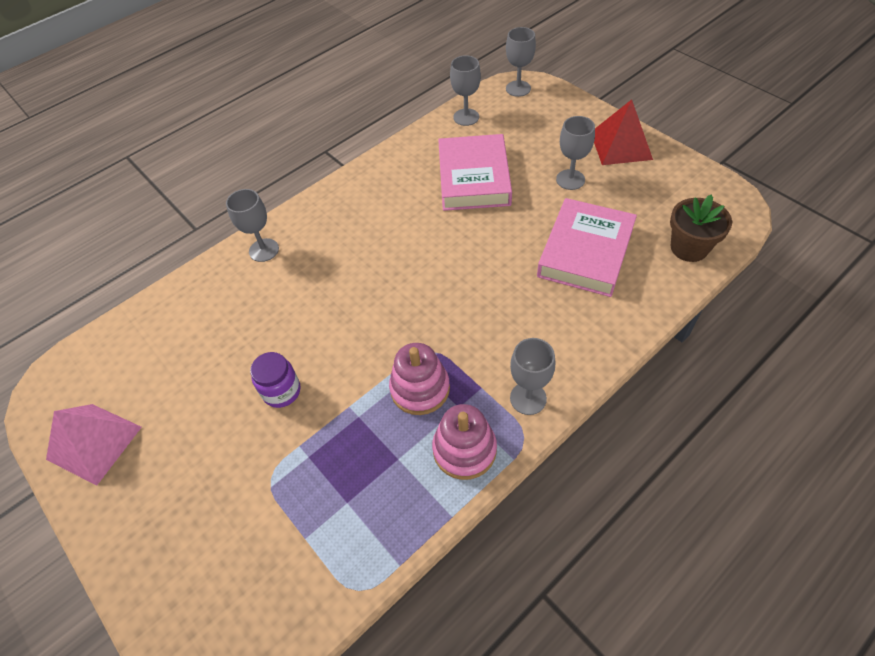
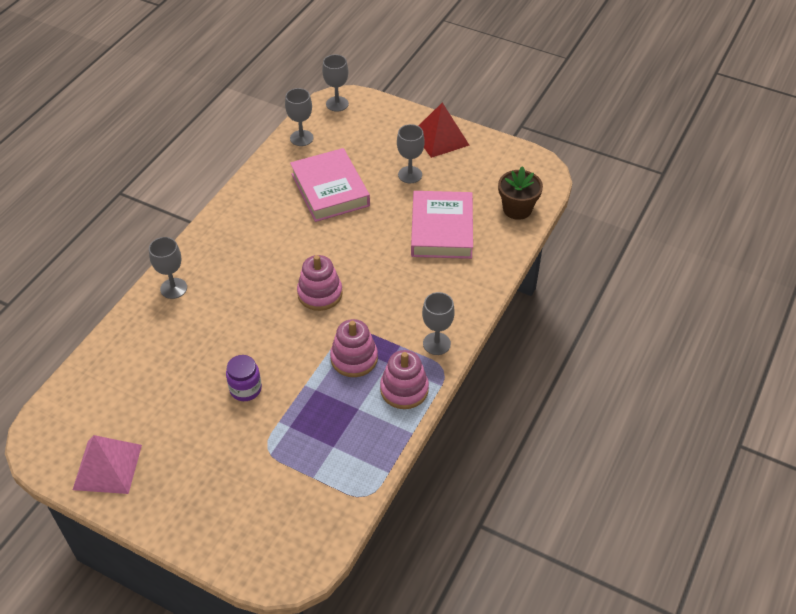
camera: 25 degrees left, 5 degrees down
none -> pink stacking toy [297,255,343,311]

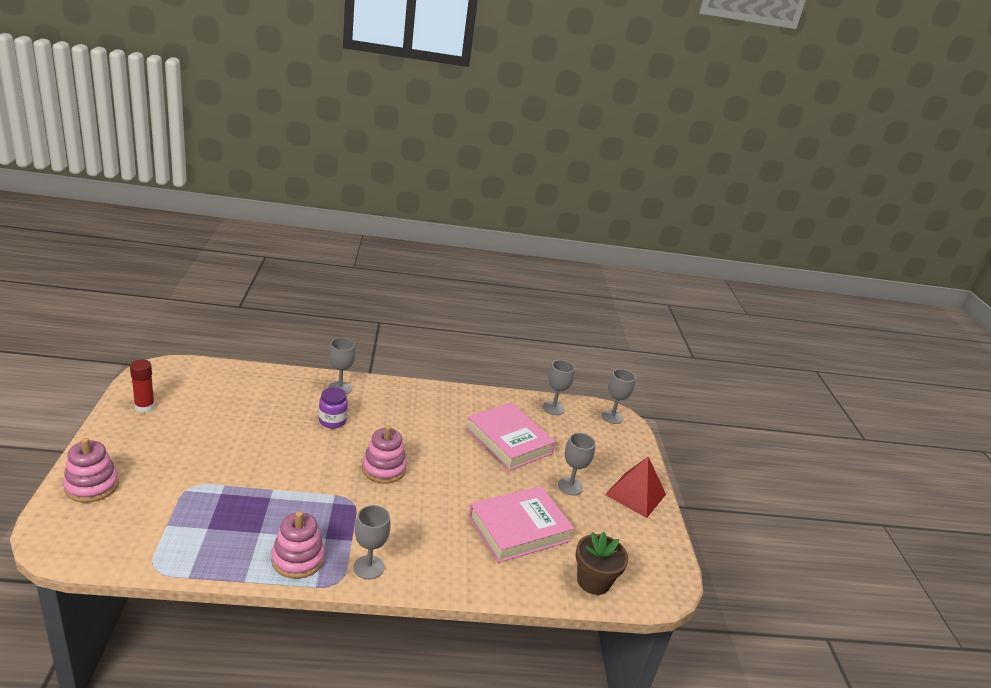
camera: 55 degrees right, 20 degrees down
pink pyramid [73,435,142,494] -> red glue stick [130,360,155,413]
purple jar [226,355,262,401] -> purple jar moved to [319,387,348,429]
pink book [290,148,370,222] -> pink book turned 75 degrees counterclockwise [466,402,556,471]
pink stacking toy [330,319,378,377] -> pink stacking toy moved to [63,438,119,503]

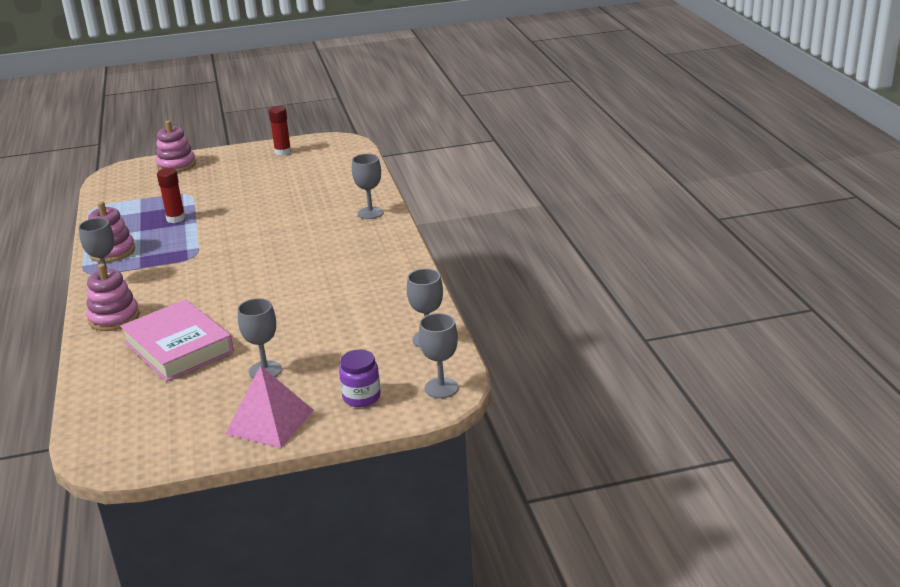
camera: 85 degrees right, 0 degrees up
purple jar [319,387,348,429] -> purple jar moved to [339,350,381,407]
pink stacking toy [362,425,407,484] -> pink stacking toy moved to [86,263,140,331]
pink book [466,402,556,471] -> none
brown flower pot [576,532,628,595] -> none
red pyramid [605,457,666,518] -> pink pyramid [225,365,314,448]
none -> red glue stick [157,168,185,223]

